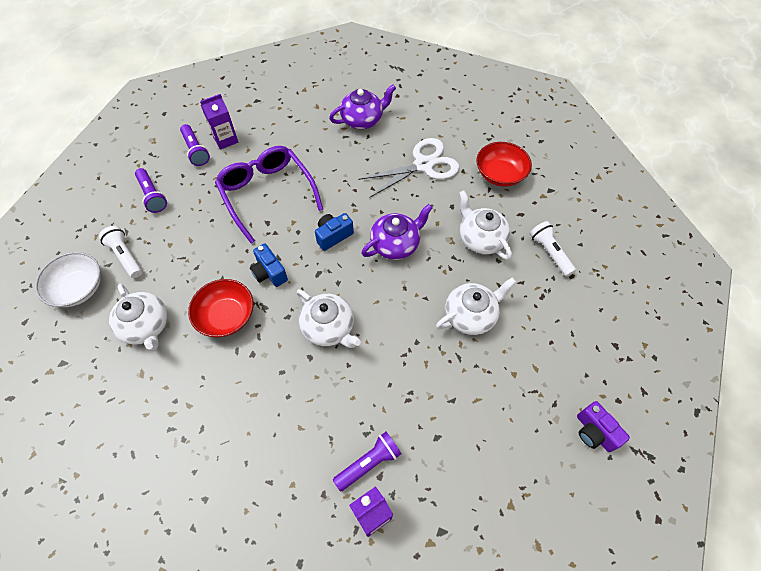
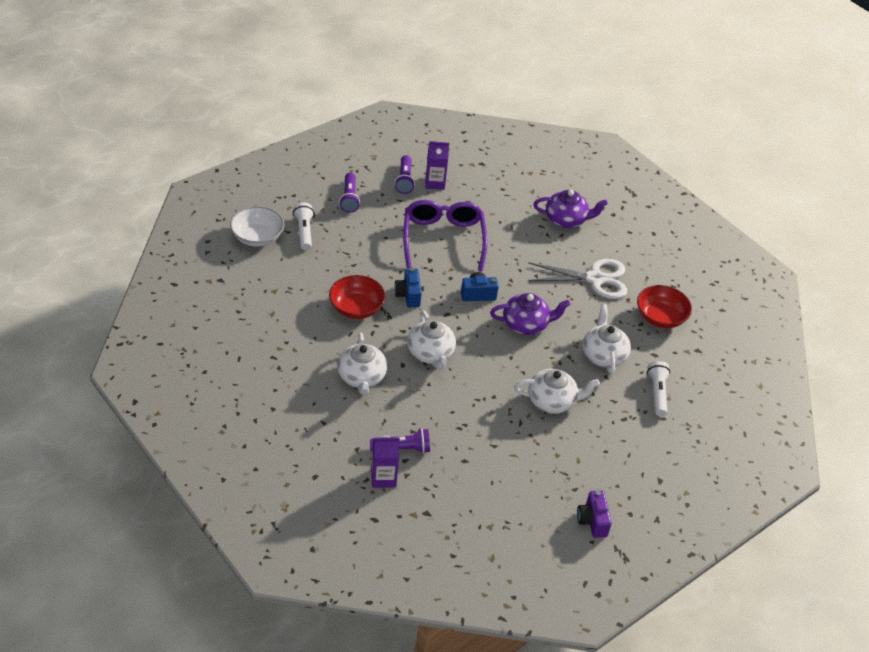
camera: 25 degrees right, 15 degrees down
white teapot [109,284,168,350] -> white teapot moved to [337,333,387,395]

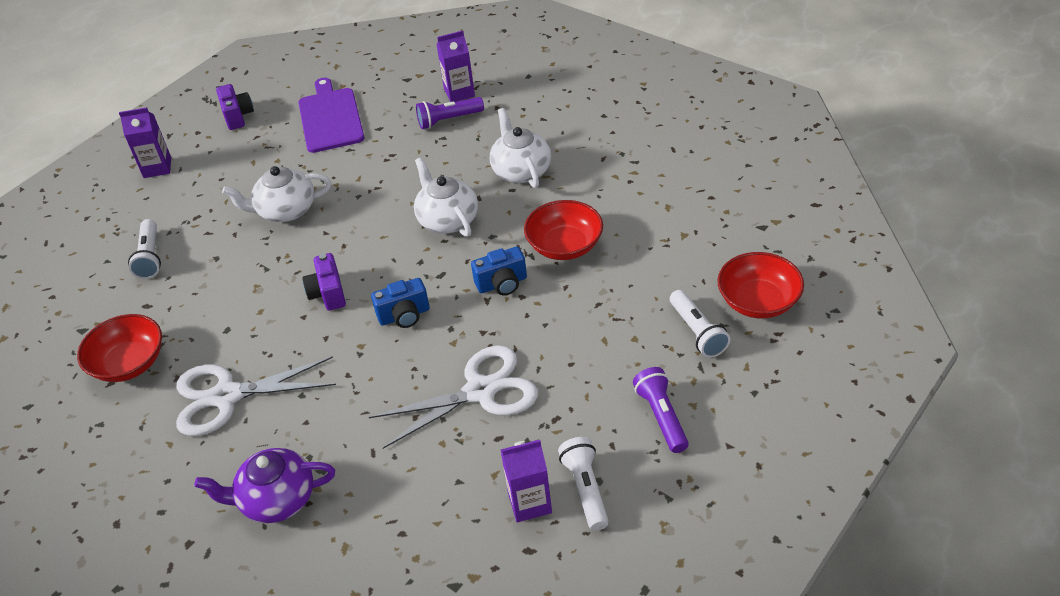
camera: 175 degrees right, 0 degrees up
white bowl [230,206,284,247] -> red bowl [717,252,804,318]
purple flashlight [394,155,415,194] -> white flashlight [558,437,609,531]
blue camera [394,268,422,307] -> blue camera turned 90 degrees clockwise [471,247,527,295]
purple glasses [403,200,488,271] -> white scissors [369,345,538,449]
purple teapot [490,293,570,335] -> purple camera [302,253,346,311]
white teapot [583,304,631,376] -> none
none -> purple carton [119,107,171,178]
none -> purple cutting board [298,78,364,153]

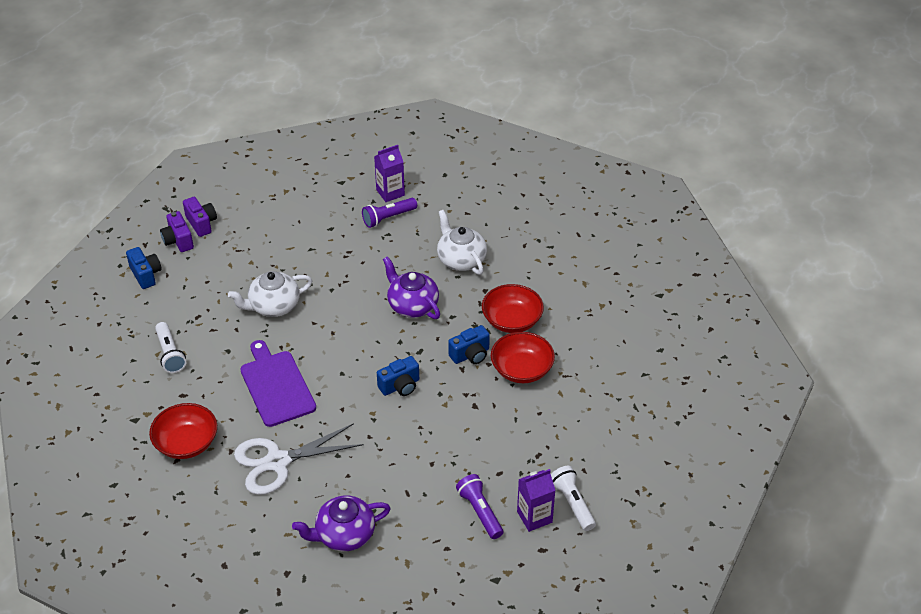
camera: 15 degrees left, 0 degrees up
purple carton [119,107,171,178] -> blue camera [126,247,162,289]
purple cutting board [298,78,364,153] -> purple cutting board moved to [240,340,316,427]
purple camera [302,253,346,311] -> purple camera moved to [160,211,194,252]
white scissors [369,345,538,449] -> none
white teapot [414,157,478,237] -> purple teapot [383,256,440,319]
purple flashlight [633,367,689,453] -> purple flashlight moved to [456,474,503,539]
white flashlight [670,290,730,358] -> none
red bowl [717,252,804,318] -> red bowl moved to [491,332,555,383]

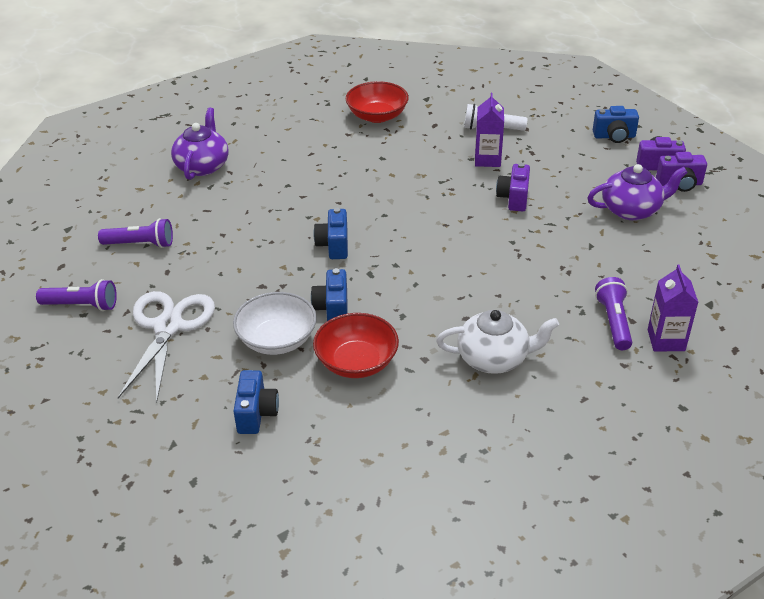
camera: 120 degrees right, 5 degrees down
white teapot [228,271,312,317] -> purple camera [496,163,530,211]
white scissors [234,423,364,495] -> white scissors moved to [118,291,215,402]
purple cutting board [240,340,316,427] -> none
purple teapot [383,256,440,319] -> purple teapot moved to [587,164,688,220]
red bowl [491,332,555,383] -> white bowl [233,292,317,355]
purple carton [517,469,556,532] -> purple carton moved to [475,93,504,167]
white flashlight [551,466,596,531] -> purple flashlight [36,279,117,311]
none -> blue camera [233,370,279,434]

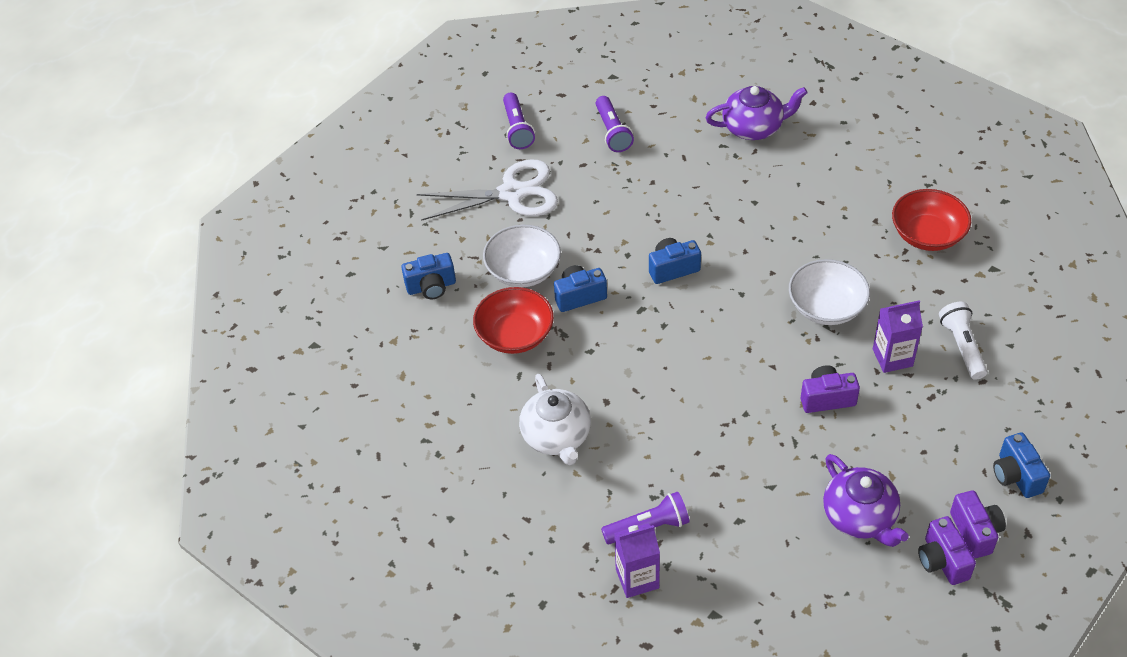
camera: 75 degrees right, 10 degrees up
none -> white bowl [789,259,870,325]

